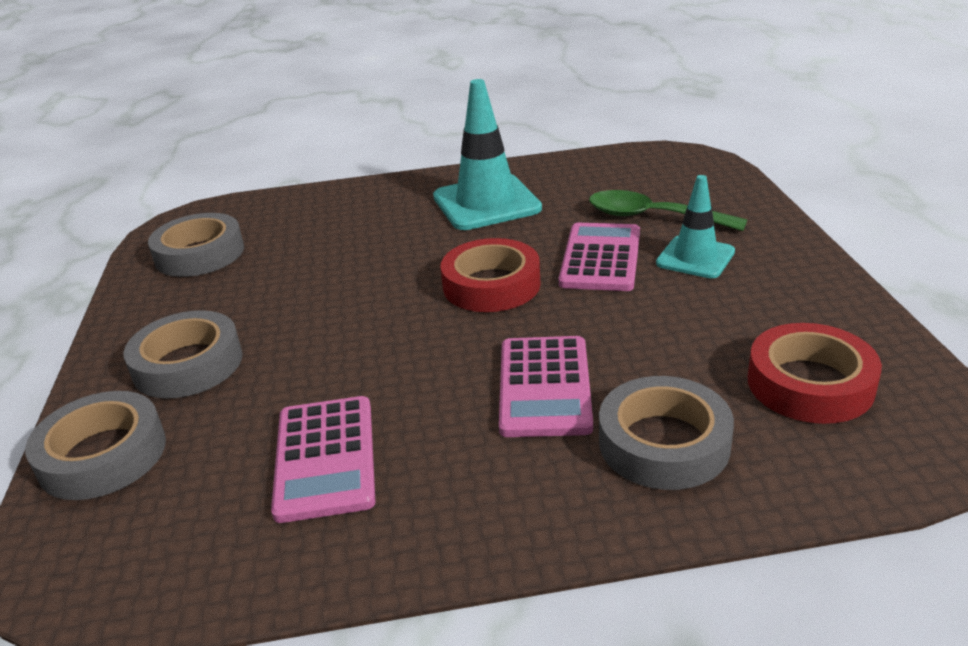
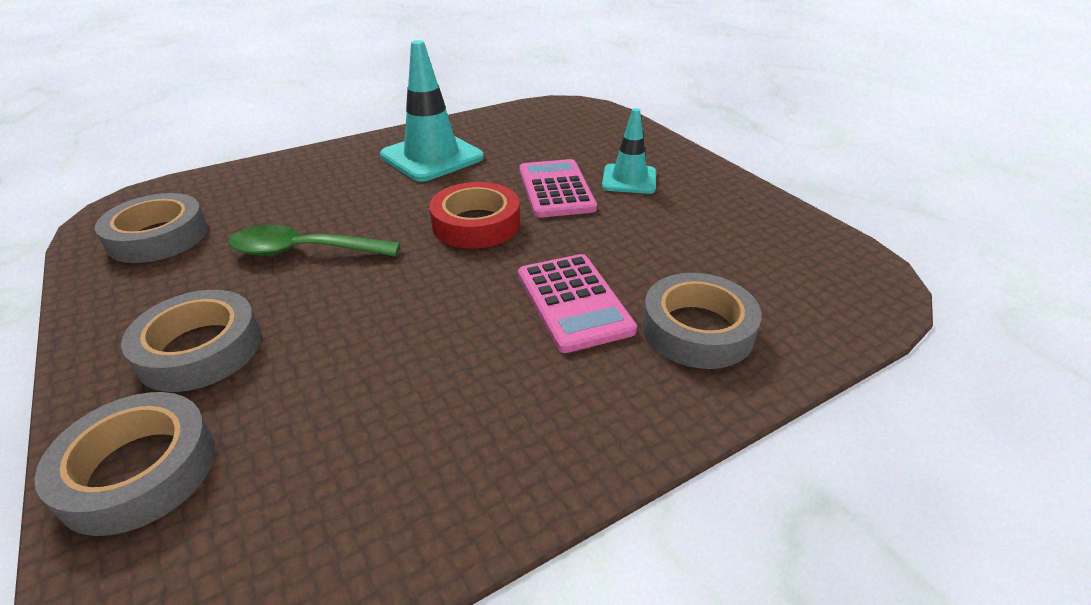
camera: 25 degrees left, 5 degrees up
pink calculator [271,396,376,523] -> none
green spoon [589,190,747,231] -> green spoon moved to [229,225,400,257]
red tape [747,323,882,424] -> none

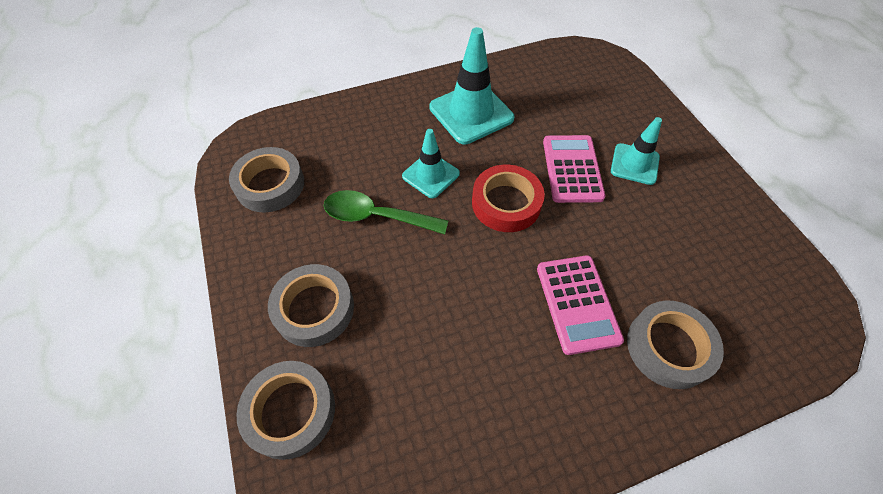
camera: 10 degrees right, 20 degrees up
none -> turquoise traffic cone [402,129,460,198]

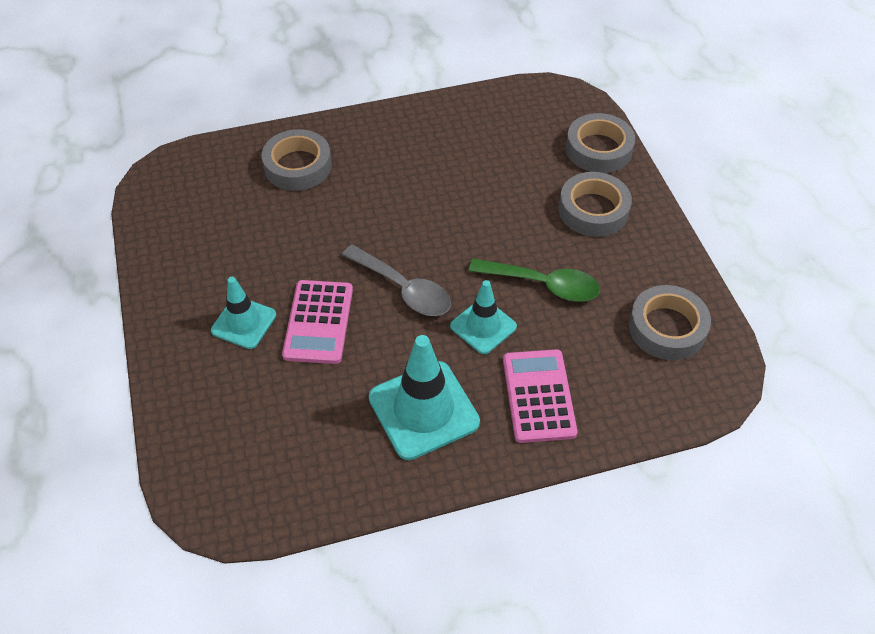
camera: 175 degrees left, 5 degrees down
red tape [472,165,545,232] -> grey spoon [342,245,451,316]
pink calculator [537,255,624,355] -> pink calculator moved to [503,349,577,443]

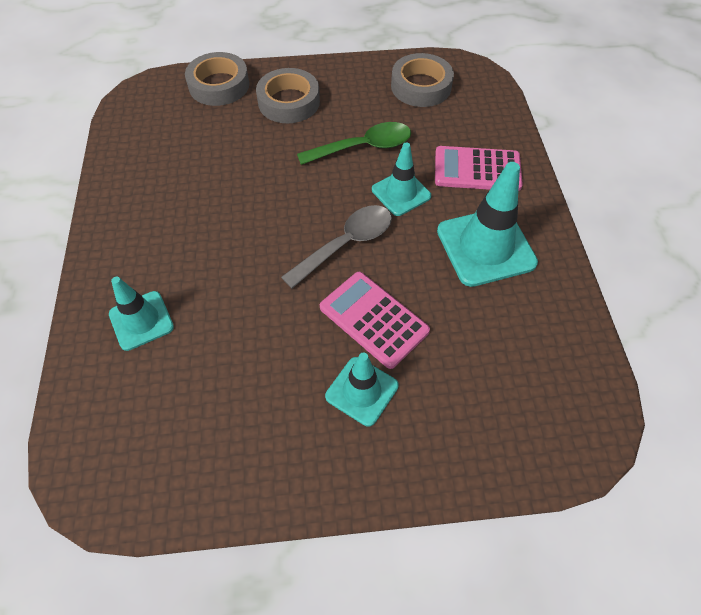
camera: 80 degrees left, 5 degrees up
grey tape [262,129,332,191] -> turquoise traffic cone [109,277,174,351]
pink calculator [282,280,353,364] -> pink calculator turned 150 degrees counterclockwise [320,272,430,369]
green spoon [468,259,600,302] -> green spoon turned 45 degrees clockwise [297,122,411,165]

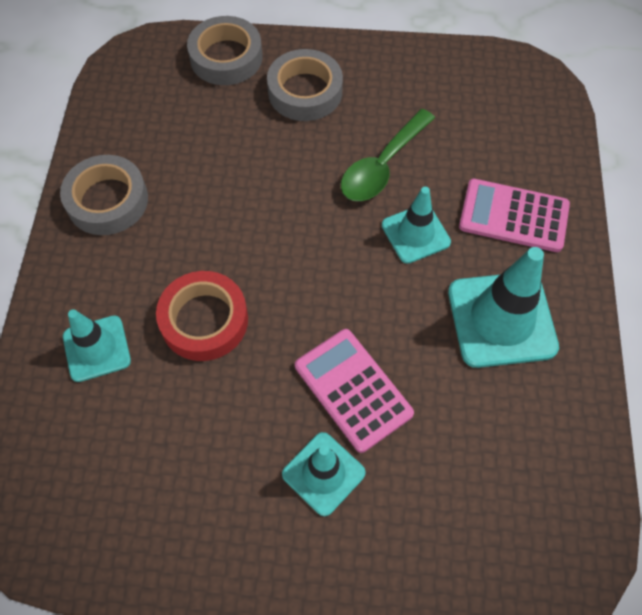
camera: 10 degrees right, 5 degrees up
grey spoon [281,205,392,289] -> none
green spoon [297,122,411,165] -> green spoon turned 135 degrees clockwise [341,109,435,201]
grey tape [391,53,454,107] -> grey tape moved to [60,155,148,235]
none -> red tape [156,271,248,361]

